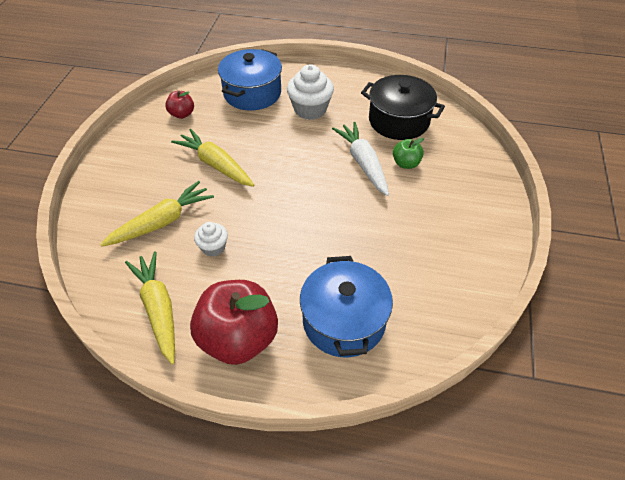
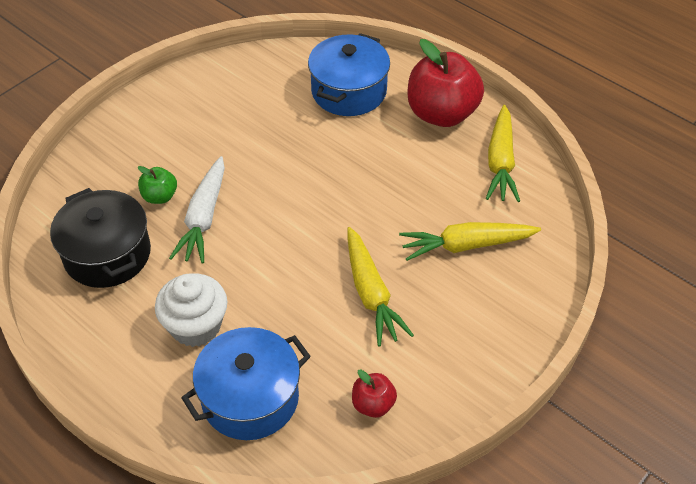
camera: 150 degrees left, 0 degrees up
white cupcake [194,222,228,257] -> none

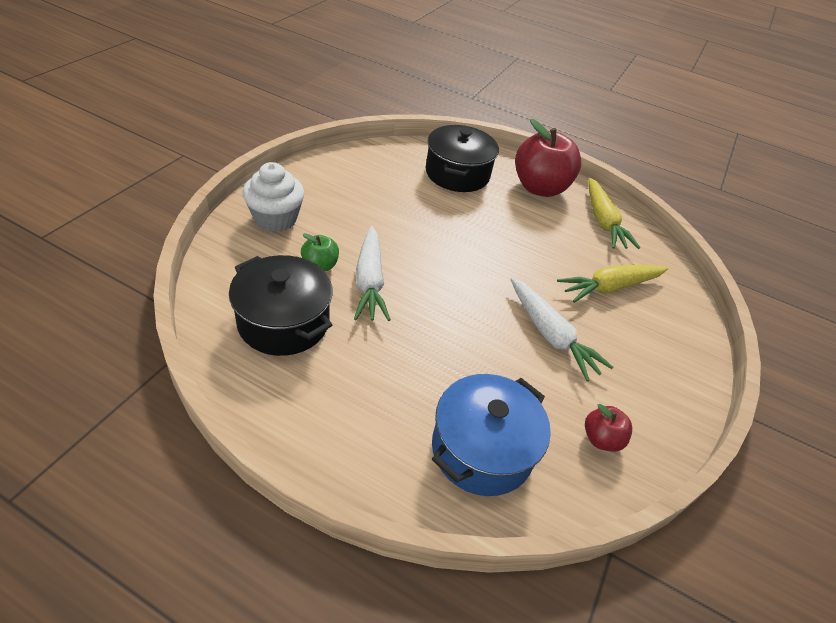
camera: 20 degrees left, 5 degrees down
white cupcake [155,273,228,347] -> white cupcake moved to [243,162,304,232]
blue pot [308,33,390,116] -> black pot [426,125,499,192]
yellow carrot [347,227,414,346] -> white carrot [511,278,613,381]

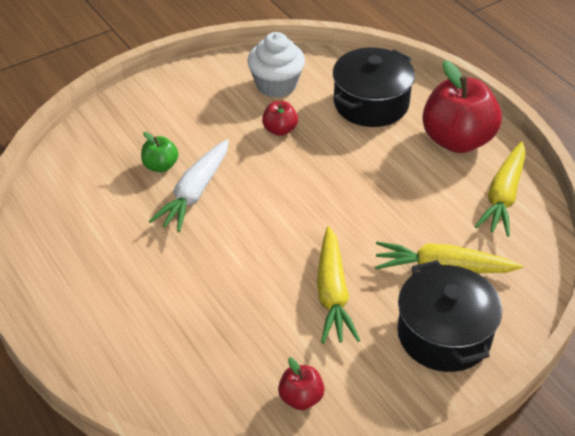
camera: 35 degrees right, 0 degrees up
black pot [229,255,333,356] -> black pot moved to [397,260,502,372]
white cupcake [243,162,304,232] -> white cupcake moved to [247,32,305,98]
blue pot [432,374,551,496] -> none
white carrot [511,278,613,381] -> yellow carrot [317,226,360,344]
none -> red apple [262,101,298,136]

